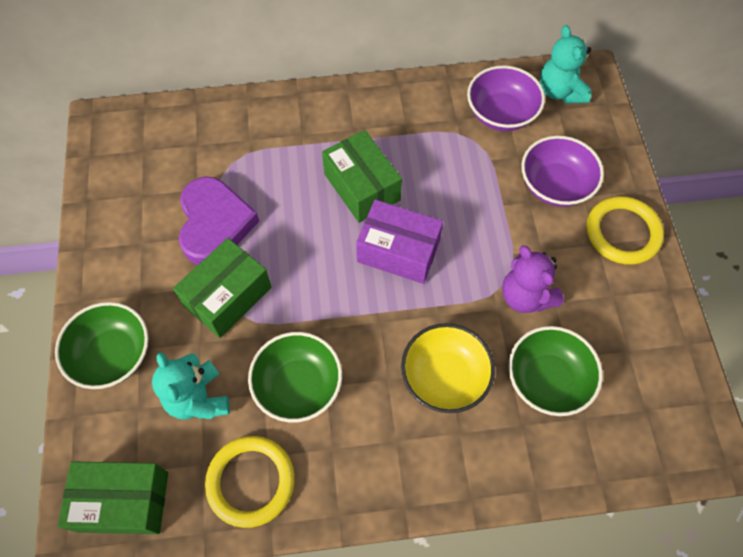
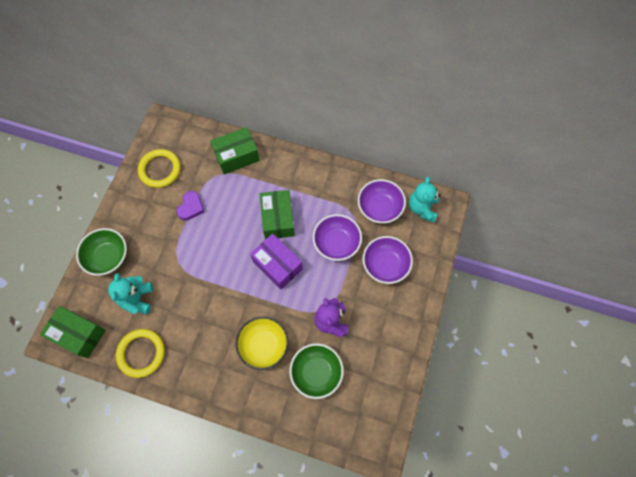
camera: 25 degrees right, 5 degrees up
green box [173,238,272,338] -> green box moved to [210,127,260,175]
purple heart [179,177,259,265] -> purple heart [176,191,204,221], size x0.58
green bowl [248,332,342,422] -> none
yellow ring [587,196,664,265] -> yellow ring moved to [138,149,180,188]
none -> purple bowl [313,214,362,261]

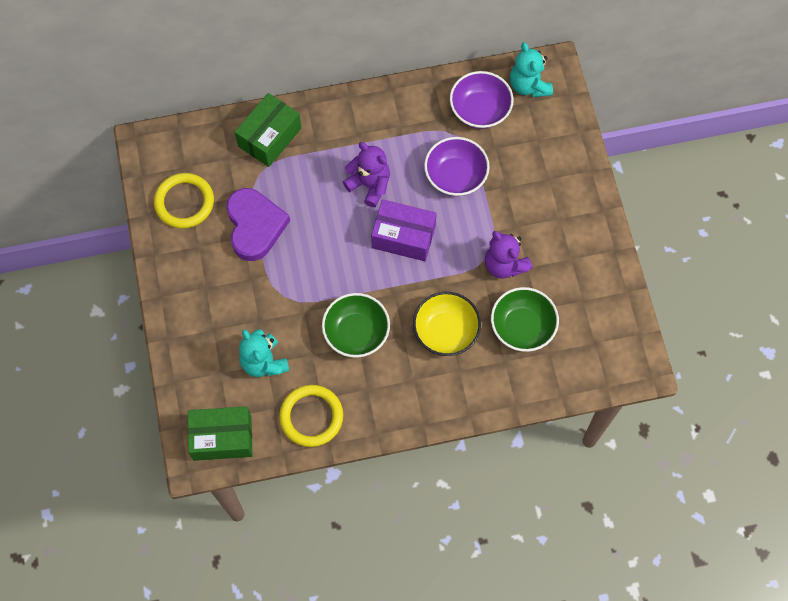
camera: 30 degrees left, 0 degrees up
green bowl [76,228,127,276] -> green bowl moved to [322,293,390,358]
purple heart [176,191,204,221] -> purple heart [226,188,290,261], size x1.73
green box [260,190,295,239] -> purple teddy bear [343,142,390,207]
purple bowl [363,236,413,284] -> none

